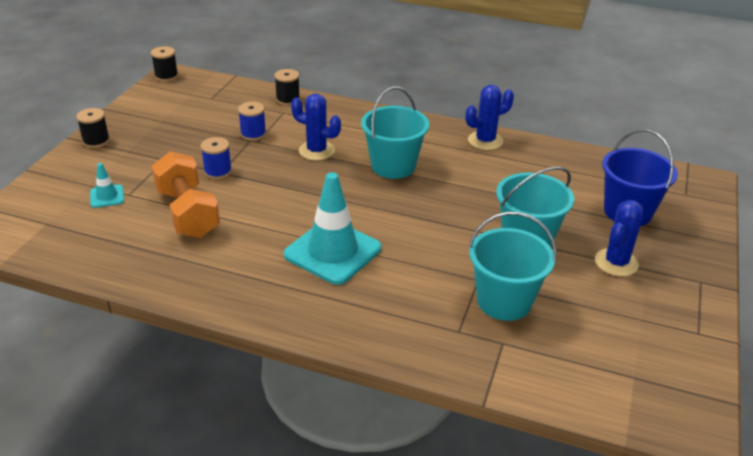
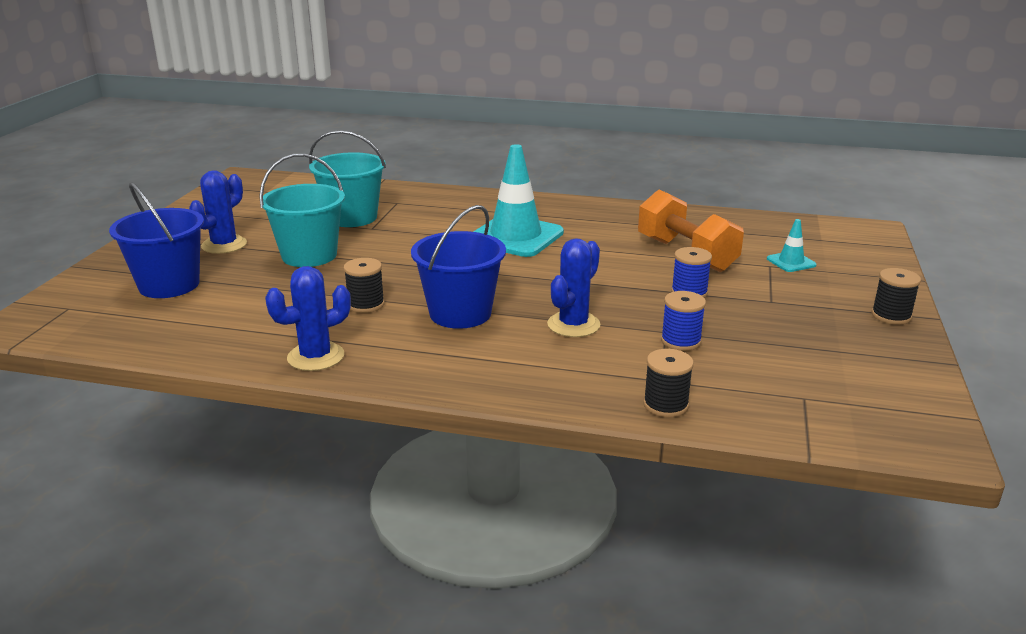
camera: 175 degrees right, 10 degrees down
black spool [151,46,178,82] -> black spool moved to [344,258,385,313]
blue cactus [291,94,341,161] -> blue cactus turned 75 degrees counterclockwise [547,238,600,337]
turquoise bucket [361,87,429,179] -> blue bucket [411,205,506,329]

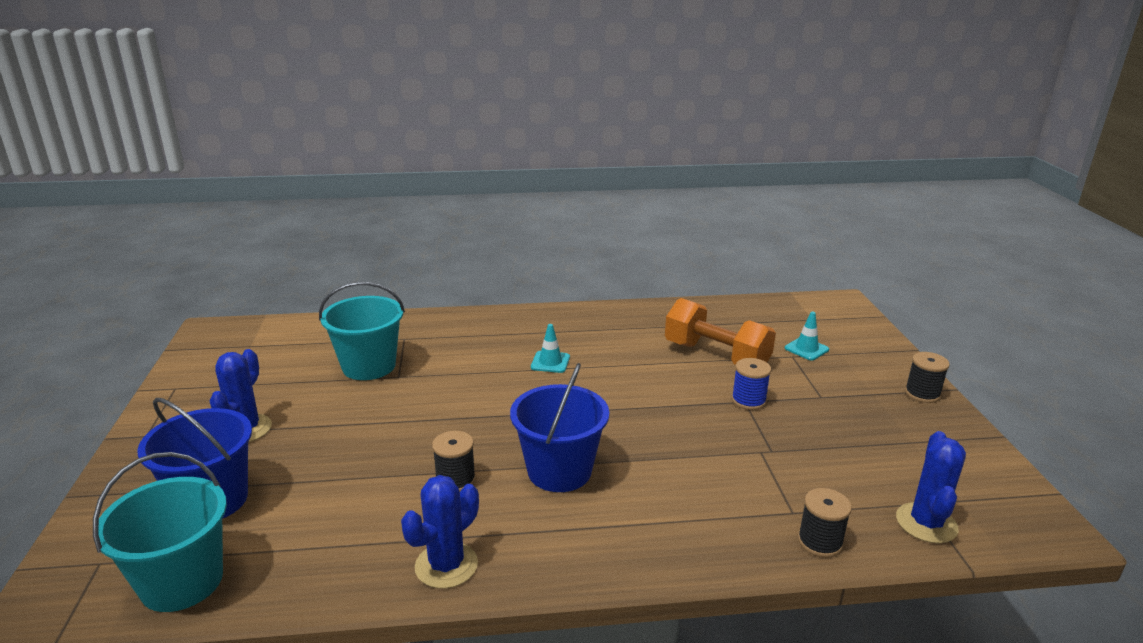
camera: 20 degrees left, 0 degrees up
turquoise bucket [259,154,345,267] -> turquoise bucket moved to [93,452,227,612]
turquoise traffic cone [473,144,564,257] -> turquoise traffic cone [531,324,570,373], size x0.46
blue cactus [547,238,600,337] -> blue cactus moved to [896,431,966,543]
blue spool [661,291,706,351] -> none

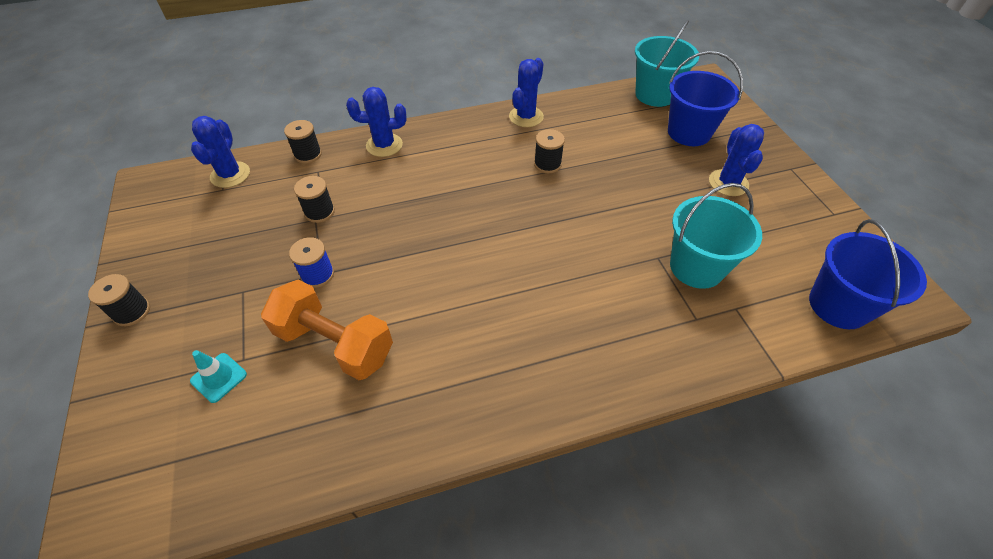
camera: 170 degrees right, 25 degrees up
blue bucket [510,363,609,492] -> blue bucket moved to [809,219,927,329]
turquoise traffic cone [531,324,570,373] -> none
none -> black spool [294,176,335,223]
none -> blue cactus [346,87,406,157]

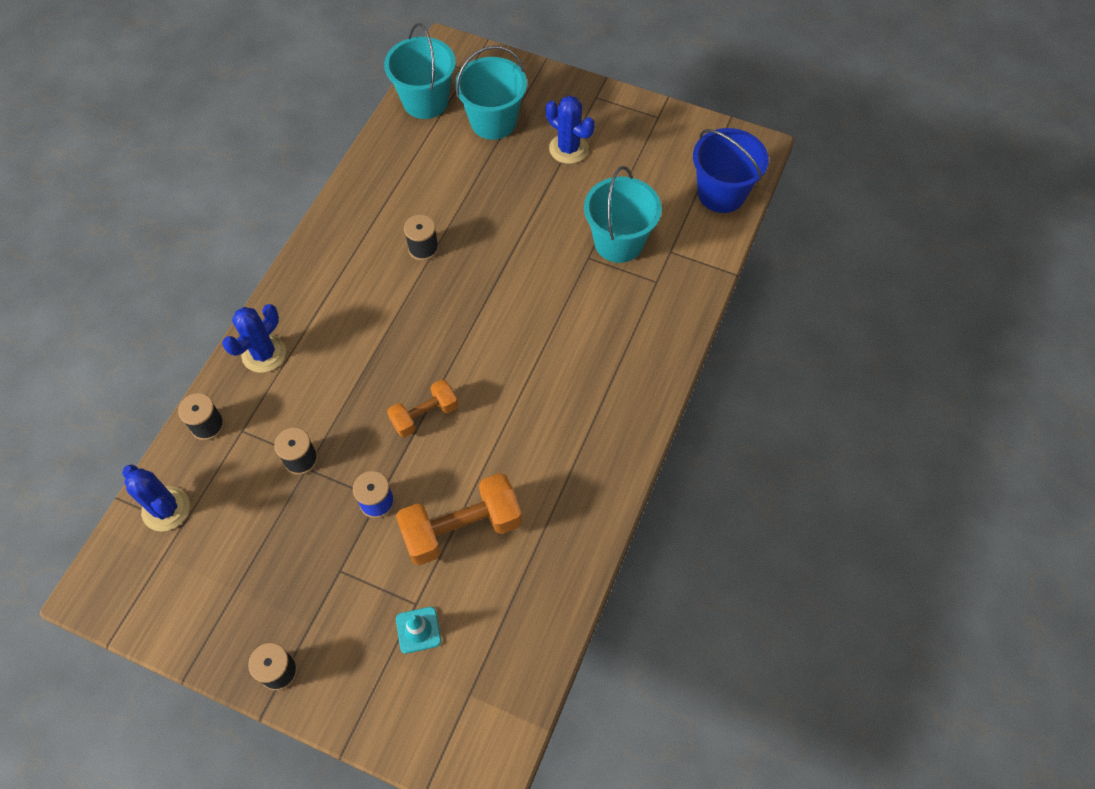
camera: 50 degrees left, 10 degrees up
blue cactus [509,58,544,127] -> none
blue bucket [668,51,743,146] -> turquoise bucket [455,46,527,140]
none -> orange dumbbell [387,379,458,437]

